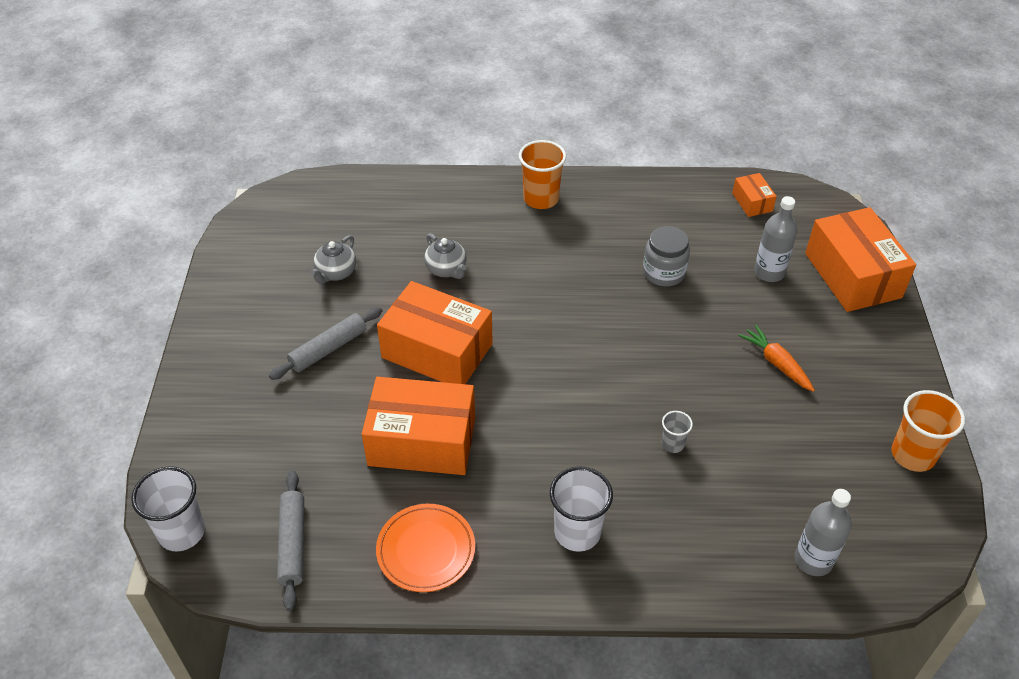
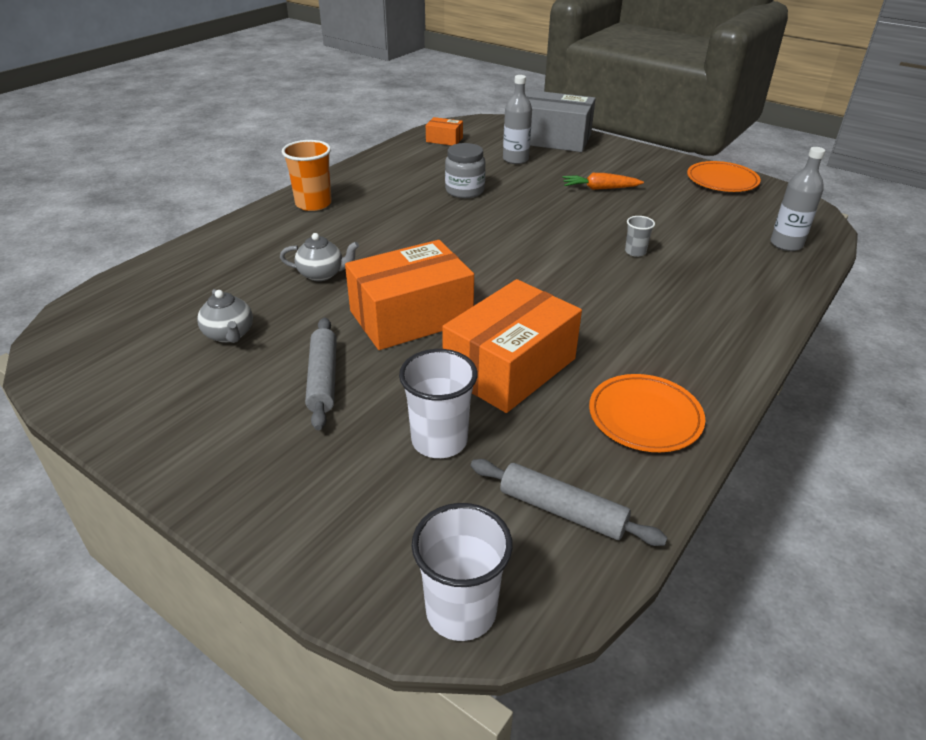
camera: 55 degrees left, 10 degrees down
white cup [550,466,613,552] -> white cup moved to [399,349,478,458]
orange box [805,207,916,312] -> grey box [526,90,596,152]
orange cup [891,390,965,472] -> orange plate [687,161,761,192]

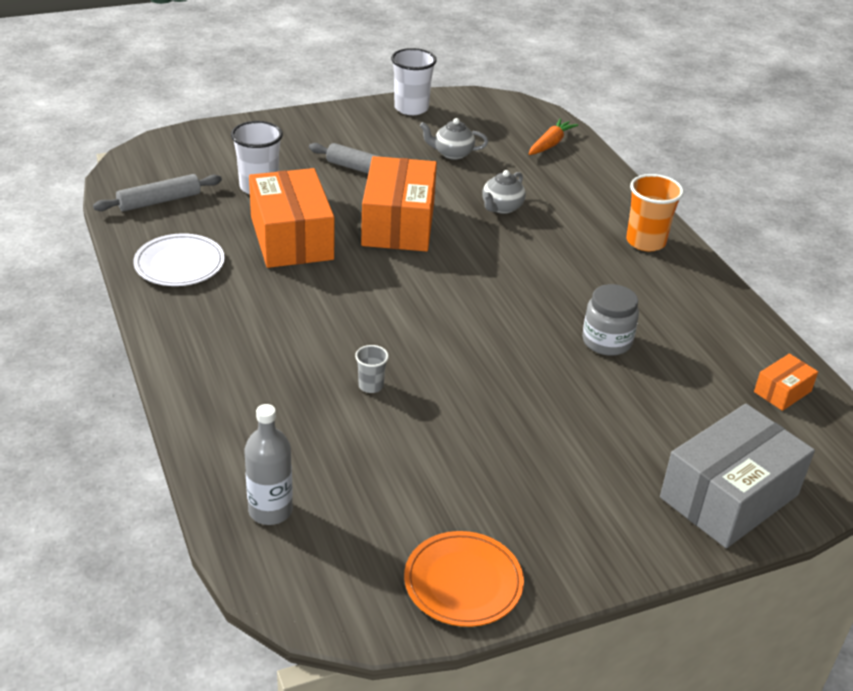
camera: 120 degrees right, 0 degrees up
white cup [411,503,513,641] -> white cup moved to [391,48,437,115]
grey bottle [503,75,532,164] -> none
orange carrot [562,173,644,190] -> orange carrot moved to [529,118,578,155]
orange plate [589,374,705,452] -> white plate [133,233,225,286]

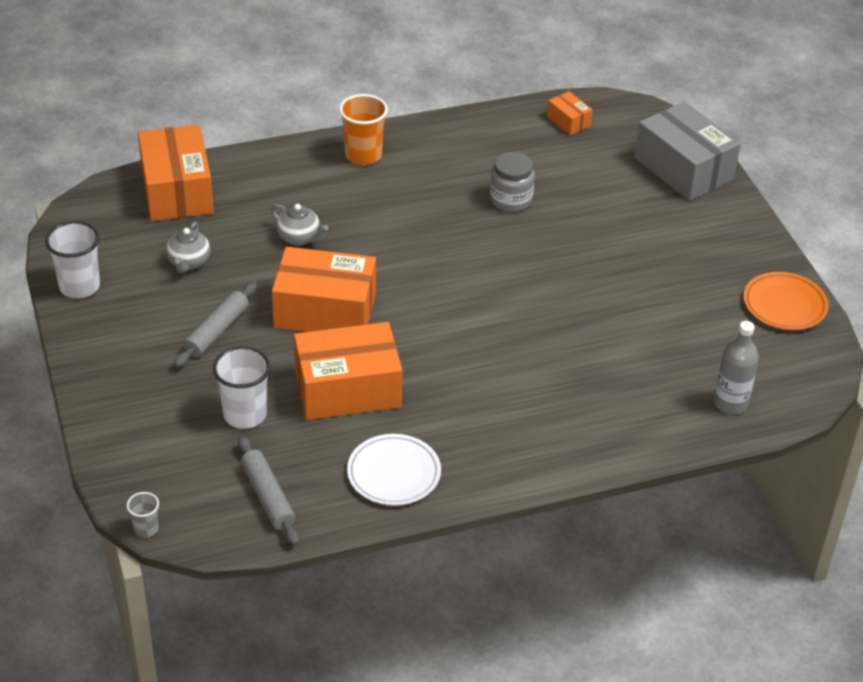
camera: 85 degrees left, 5 degrees up
grey cup [355,345,389,393] -> grey cup moved to [127,492,159,538]
orange carrot [529,118,578,155] -> orange box [138,125,214,221]

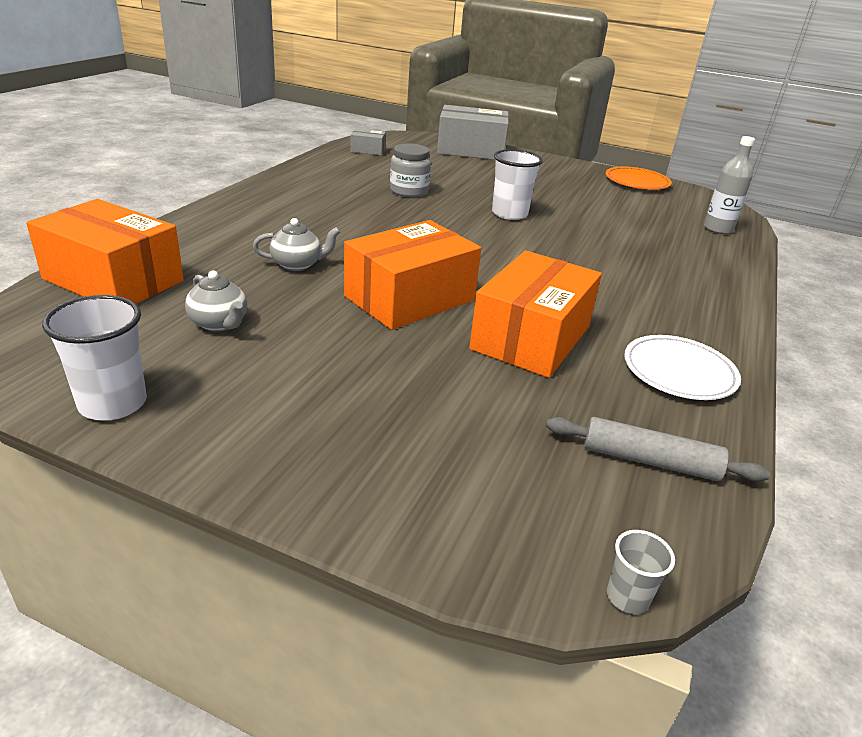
camera: 50 degrees left, 10 degrees down
grey rolling pin [174,282,257,367] -> none
white cup [213,346,271,429] -> white cup moved to [492,149,543,220]
orange cup [339,94,388,165] -> none
orange box [547,91,593,135] -> grey box [350,129,386,155]

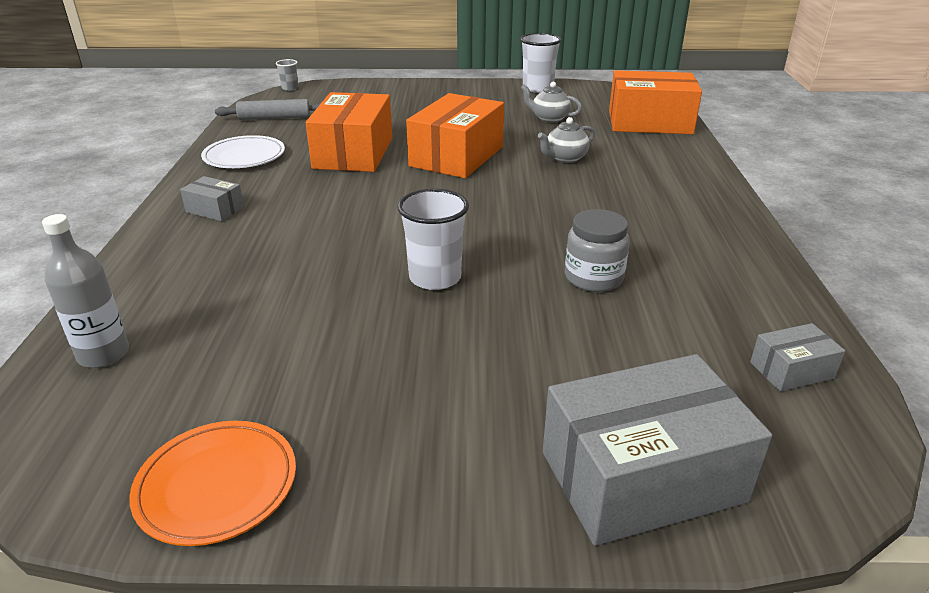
camera: 160 degrees right, 0 degrees up
none -> grey box [180,176,244,221]

